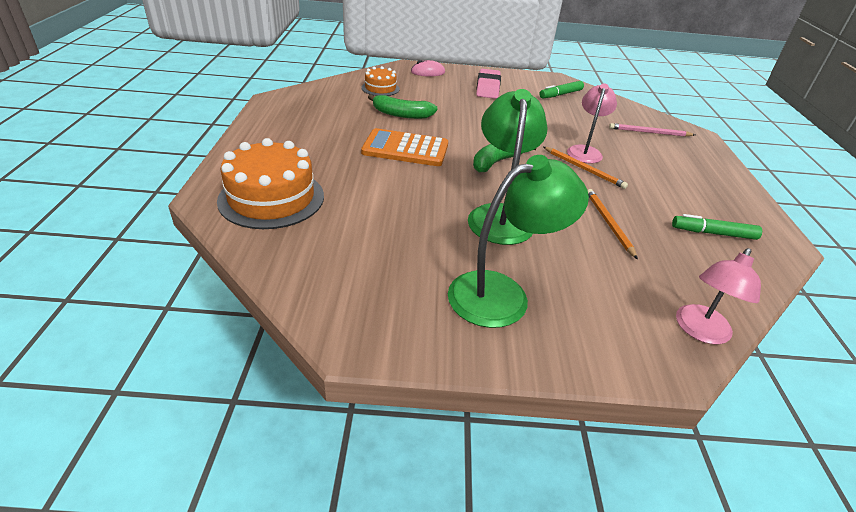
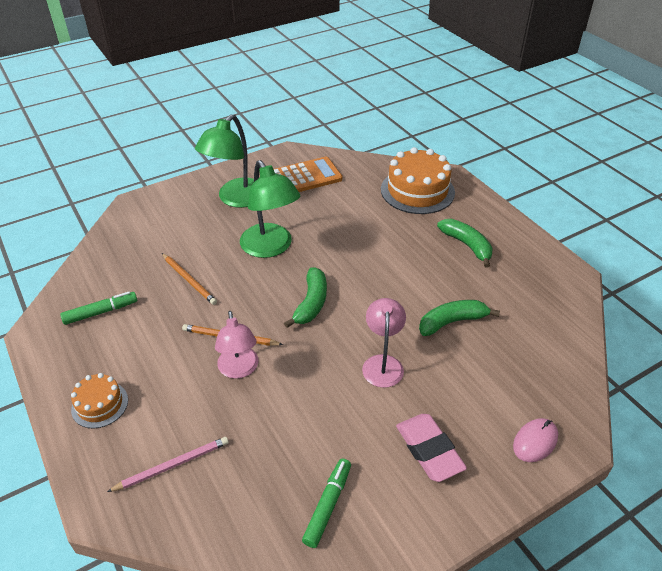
camera: 150 degrees right, 5 degrees up
orange cake [361,66,400,96] -> orange cake moved to [71,373,128,428]
orange calculator [361,128,448,166] -> orange calculator moved to [274,157,342,192]
pink lamp [676,248,761,344] -> pink lamp moved to [362,298,406,388]
none -> green banana [437,219,492,268]

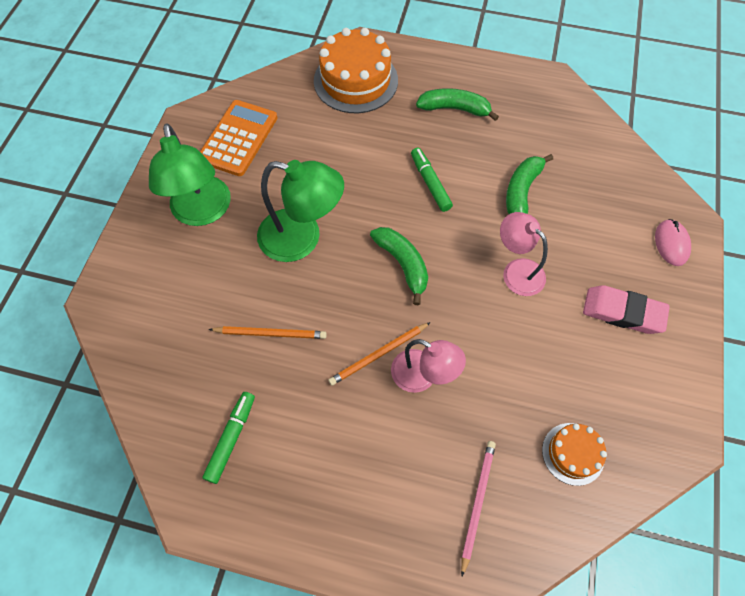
camera: 45 degrees left, 20 degrees up
orange cake [71,373,128,428] -> orange cake moved to [542,423,607,486]
green marker [302,459,351,548] -> green marker moved to [411,148,453,212]

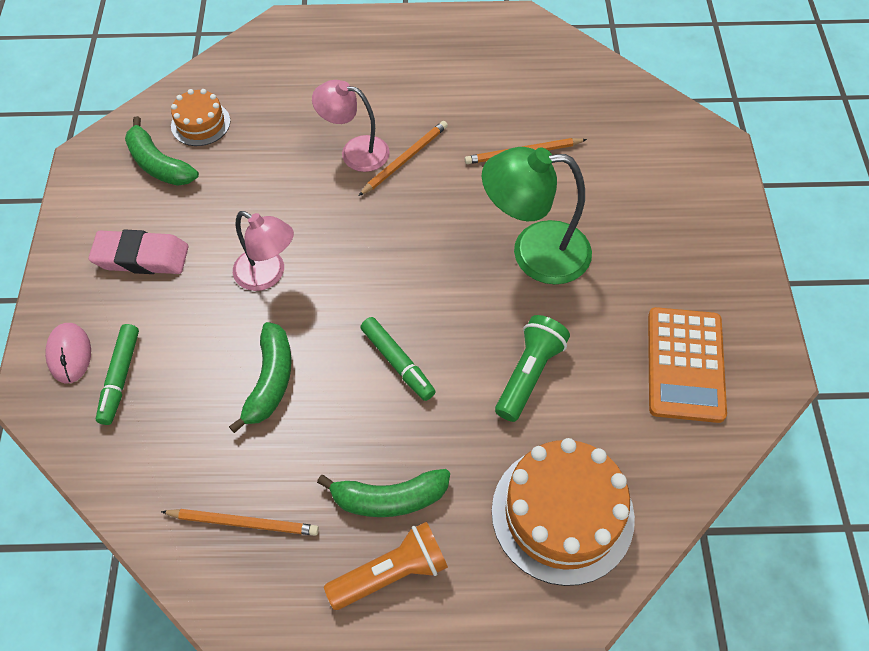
camera: 165 degrees right, 5 degrees down
green lamp [149,123,231,226] -> none
green marker [202,392,255,484] -> green marker moved to [96,324,139,425]
green banana [370,227,428,305] -> green banana moved to [125,116,199,186]
pink pencil [461,441,496,576] -> none
none -> orange pencil [161,509,319,536]
none -> orange flashlight [324,522,448,610]
none -> green flashlight [495,315,570,422]

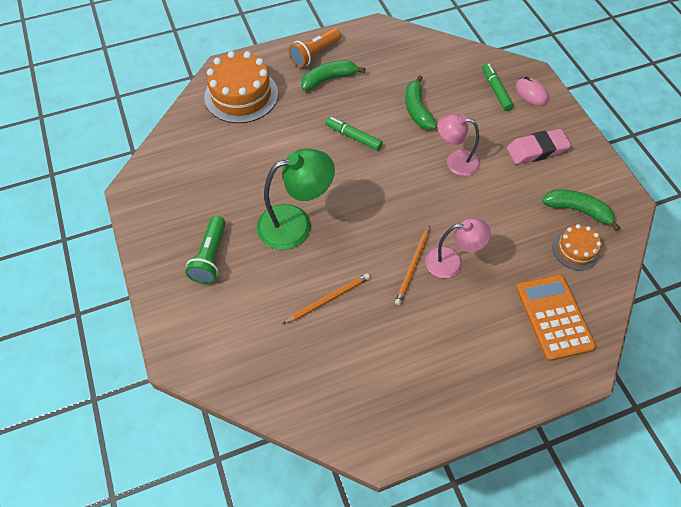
camera: 160 degrees right, 0 degrees up
orange pencil [161,509,319,536] -> none
green flashlight [495,315,570,422] -> green flashlight moved to [185,216,226,284]
orange calculator [648,307,727,423] -> orange calculator moved to [516,274,596,361]

